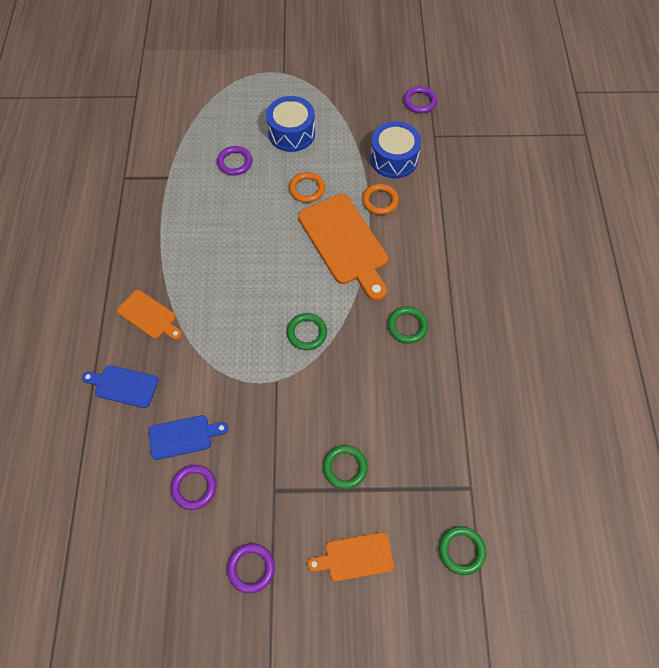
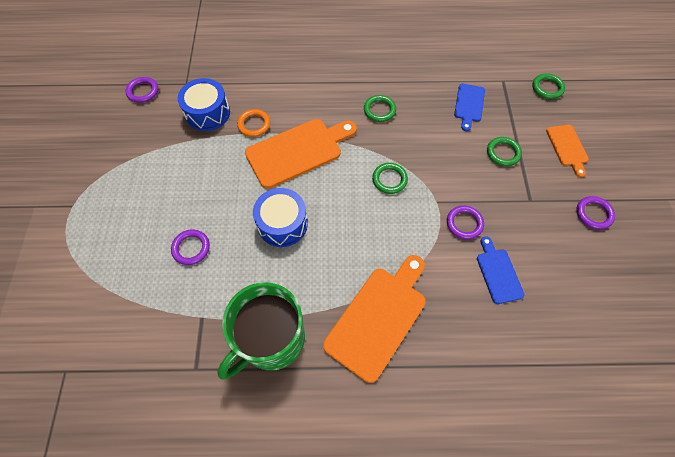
camera: 90 degrees left, 0 degrees up
blue cutting board [82,365,159,408] -> blue cutting board moved to [454,84,485,131]
orange cutting board [117,290,182,340] -> orange cutting board [323,255,426,383], size x1.86
purple ring [171,465,216,510] -> purple ring moved to [447,205,484,240]
blue drum [266,96,315,152] -> blue drum moved to [253,188,308,247]
orange ring [289,172,325,203] -> none
none -> green mug [217,282,305,379]

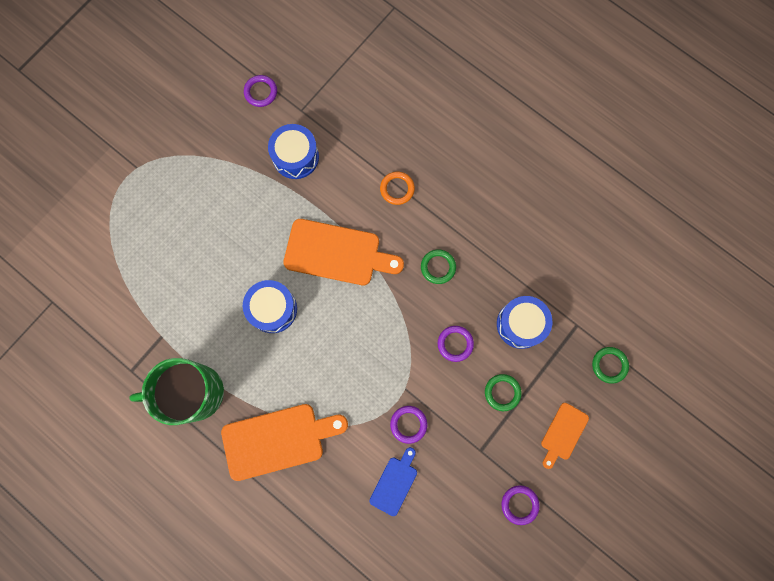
camera: 40 degrees right, 15 degrees up
purple ring [171,230,210,265] -> purple ring moved to [438,326,474,362]
orange ring [237,109,270,137] -> orange ring moved to [380,172,415,205]
green ring [372,163,408,194] -> none
blue cutting board [454,84,485,131] -> blue drum [497,296,552,349]

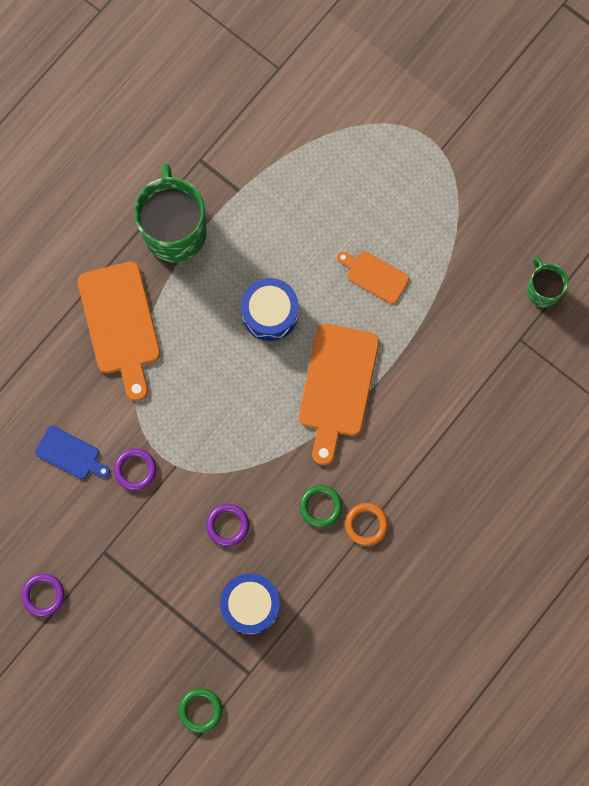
camera: 90 degrees right, 0 degrees up
purple ring [244,75,277,107] -> green mug [527,257,568,307]
blue drum [268,124,319,179] -> none
orange ring [380,172,415,205] -> orange ring moved to [345,503,388,546]
green ring [485,374,522,411] -> none
orange cutting board [541,403,589,469] -> orange cutting board moved to [337,251,409,304]

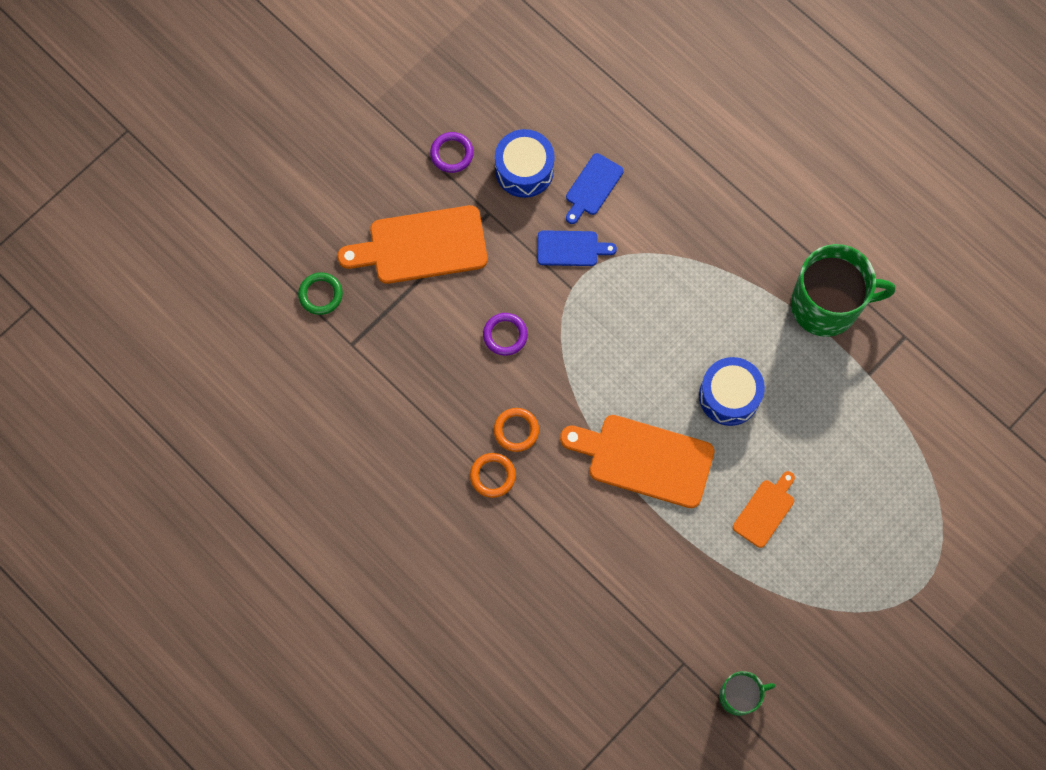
camera: 95 degrees right, 5 degrees down
orange cutting board [78,262,161,401] -> orange cutting board moved to [337,205,488,284]
purple ring [114,448,157,491] -> blue cutting board [537,230,617,266]
blue drum [220,573,280,634] -> blue drum moved to [495,129,555,198]
green ring [300,485,342,528] -> orange ring [494,408,539,452]

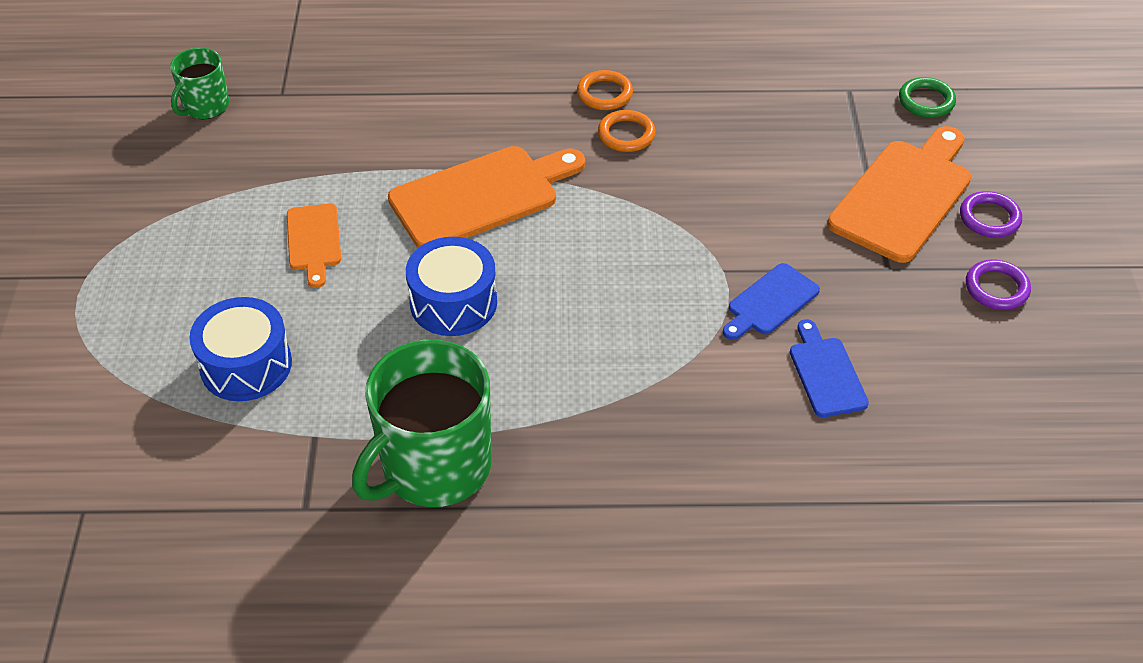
camera: 135 degrees right, 25 degrees down
purple ring [483,313,528,356] -> purple ring moved to [960,191,1022,238]
blue drum [495,129,555,198] -> blue drum moved to [189,297,292,401]

